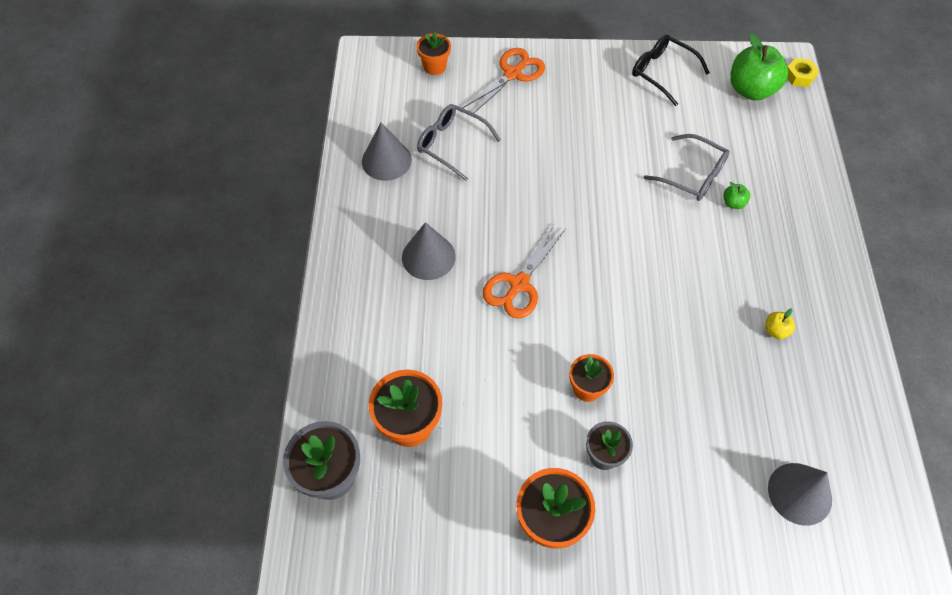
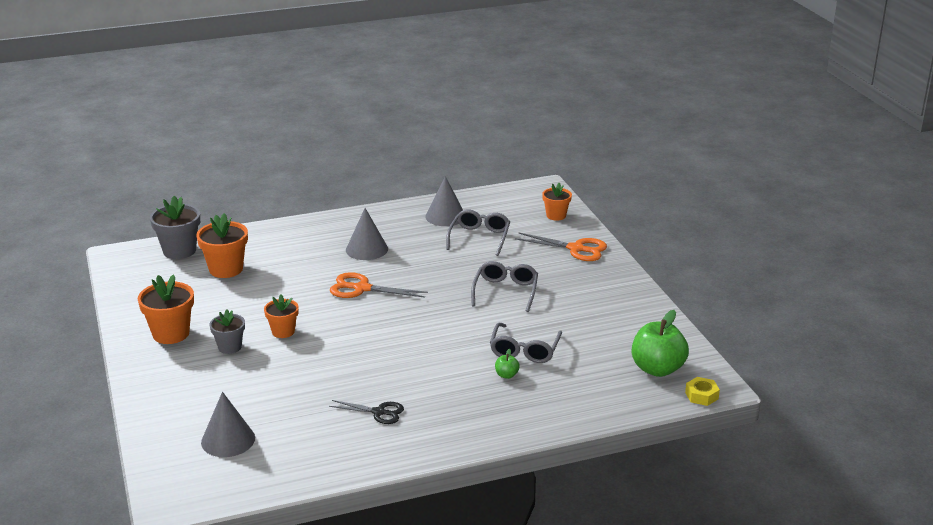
camera: 70 degrees right, 30 degrees down
black glasses [632,34,710,106] -> none
yellow apple [765,309,795,339] -> black scissors [329,400,404,424]
none -> grey glasses [471,261,538,312]

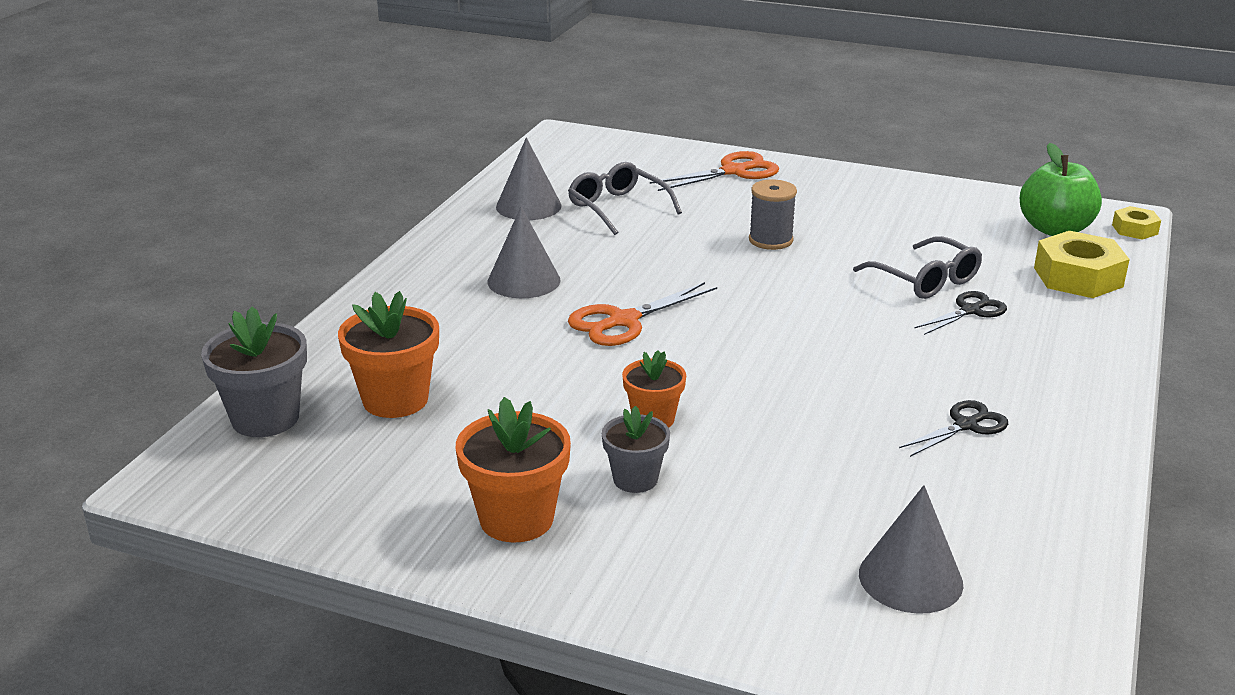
camera: 50 degrees left, 0 degrees up
grey glasses [471,261,538,312] -> grey spool [749,180,797,250]
green apple [495,349,520,379] -> black scissors [914,291,1007,335]
orange flower pot [542,183,572,221] -> none
none -> yellow nut [1034,231,1130,298]

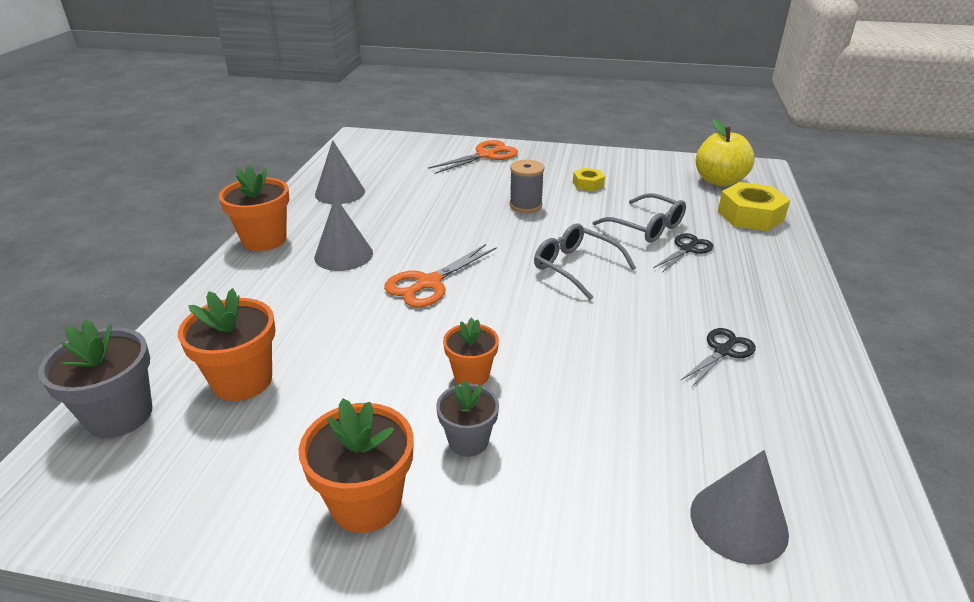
camera: 10 degrees left, 5 degrees up
grey glasses [568,162,682,235] -> grey glasses moved to [534,223,636,300]
green apple [1020,143,1102,236] -> yellow apple [695,119,755,186]
yellow nut [1112,206,1161,240] -> yellow nut moved to [573,168,605,191]
none -> orange flower pot [219,165,289,251]

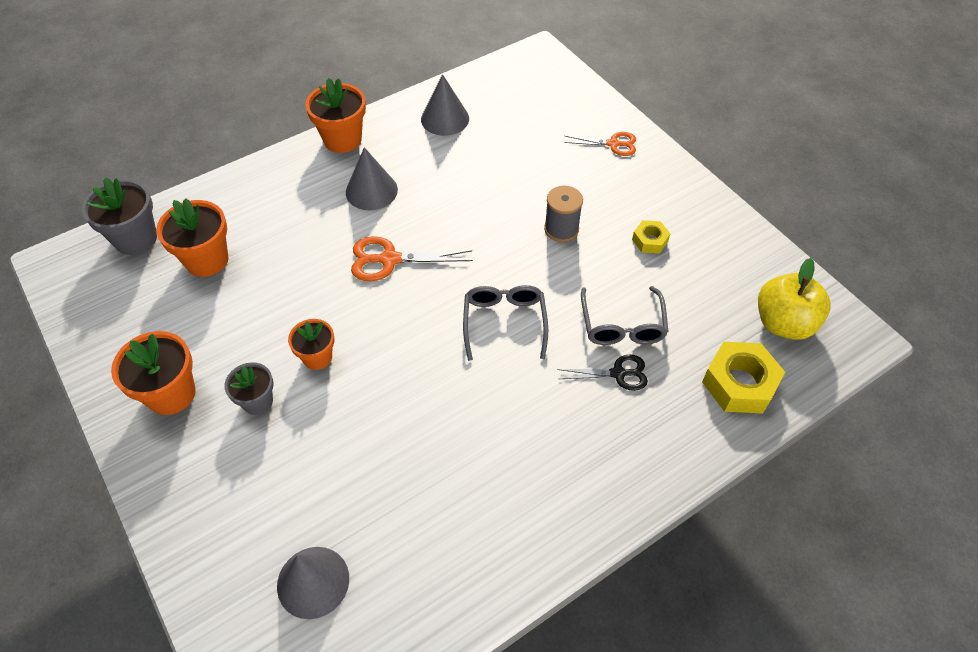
camera: 45 degrees right, 20 degrees up
orange scissors [428,140,518,174] -> orange scissors [564,132,636,156], size x0.67
black scissors [681,328,756,387] -> none

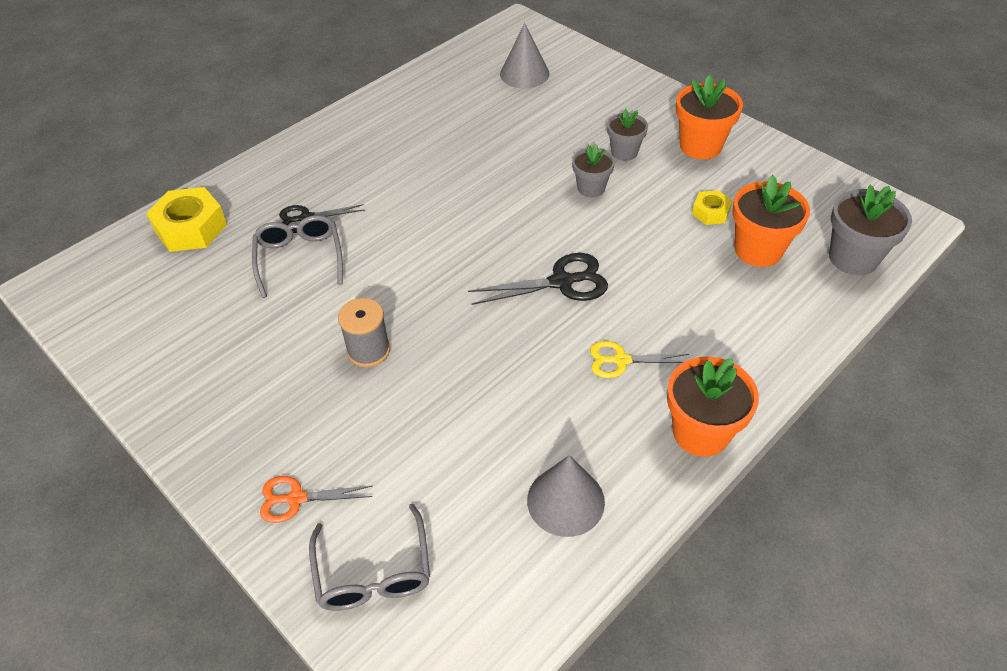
camera: 170 degrees right, 5 degrees down
orange flower pot [288,319,334,370] -> grey flower pot [572,144,615,198]
grey cone [346,147,398,210] -> yellow scissors [590,341,689,378]
orange scissors [351,236,473,281] -> black scissors [468,253,608,305]
grey glasses [463,285,548,361] -> grey glasses moved to [309,503,430,611]
yellow nut [632,220,670,253] -> yellow nut moved to [692,190,732,225]
yellow apple [758,258,831,340] -> none

